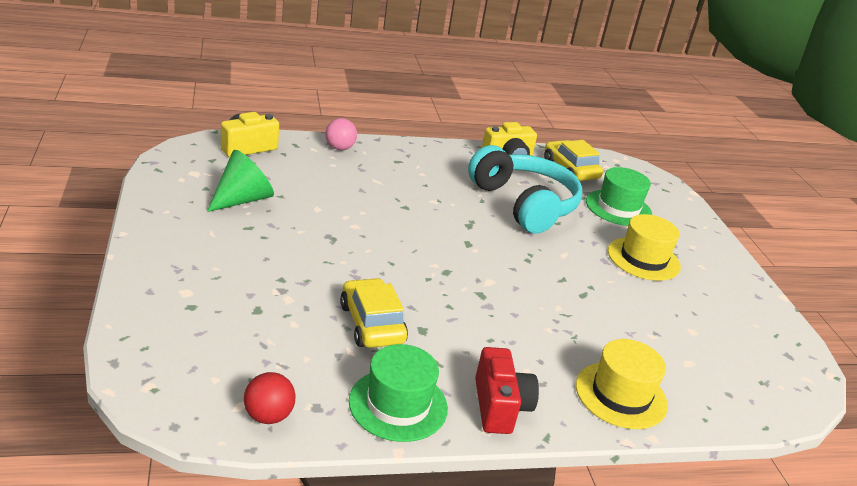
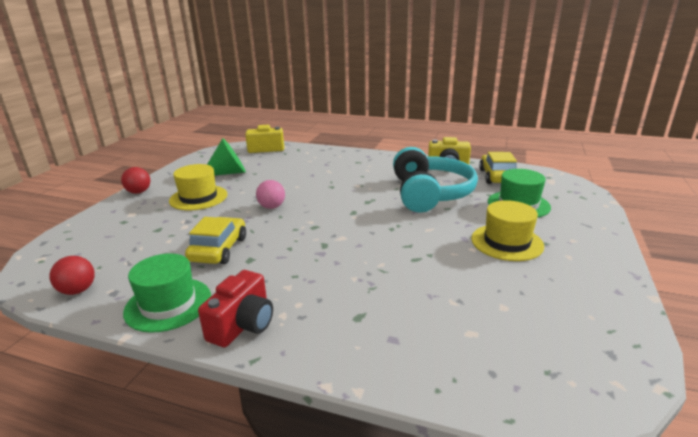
camera: 35 degrees right, 5 degrees down
pink ball [325,118,357,150] -> pink ball moved to [256,180,285,209]
yellow hat [576,339,668,429] -> yellow hat moved to [169,164,227,210]
none -> red ball [121,167,150,194]

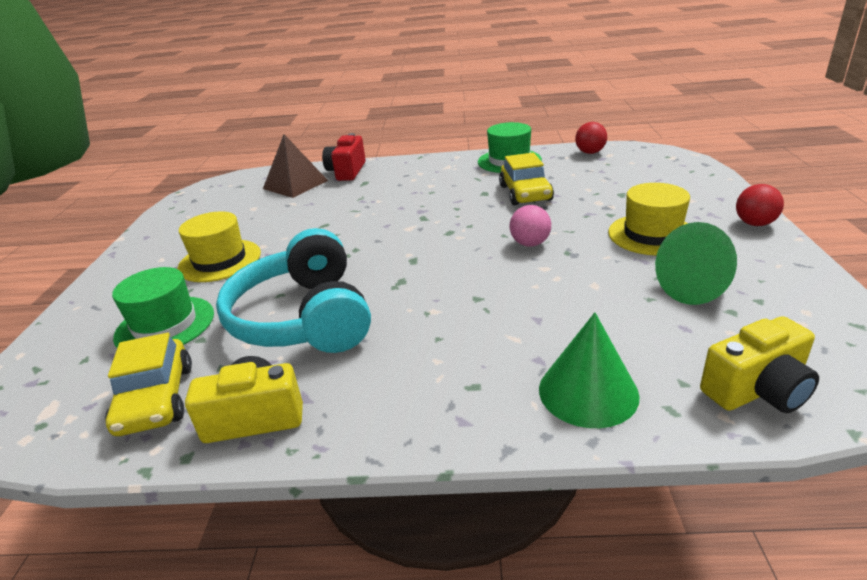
camera: 165 degrees right, 5 degrees up
red camera [198,270,273,347] -> red camera moved to [322,133,366,181]
none -> brown pyramid [263,134,328,198]
none -> green cone [539,312,640,428]

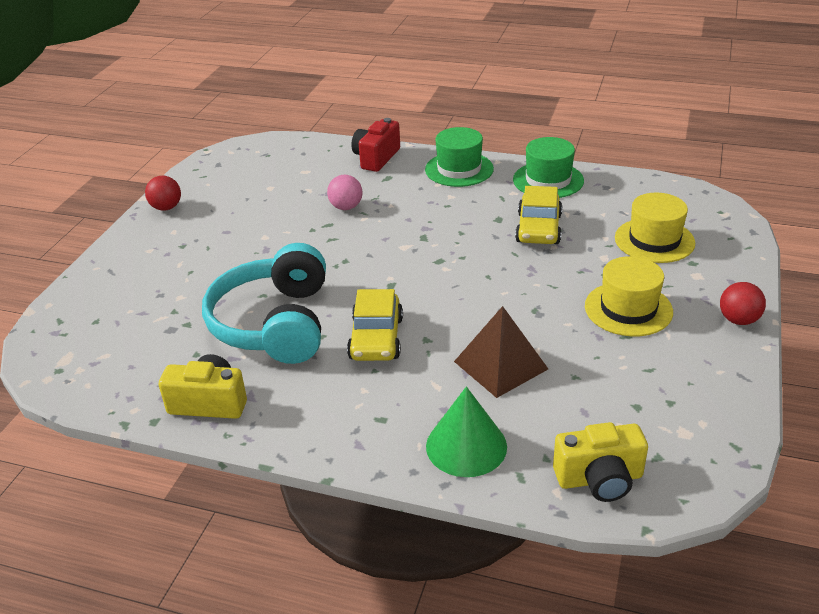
camera: 15 degrees right, 5 degrees up
yellow car [105,333,192,436] -> yellow car moved to [347,289,403,361]
green hat [112,267,214,348] -> green hat moved to [425,127,494,187]
yellow hat [177,211,261,282] -> yellow hat moved to [615,193,695,263]
brown pyramid [263,134,328,198] -> brown pyramid moved to [454,306,548,398]
pink ball [510,205,551,247] -> pink ball moved to [327,175,363,210]
red ball [575,122,607,154] -> red ball moved to [145,176,181,211]
green cone [655,222,737,305] -> none

